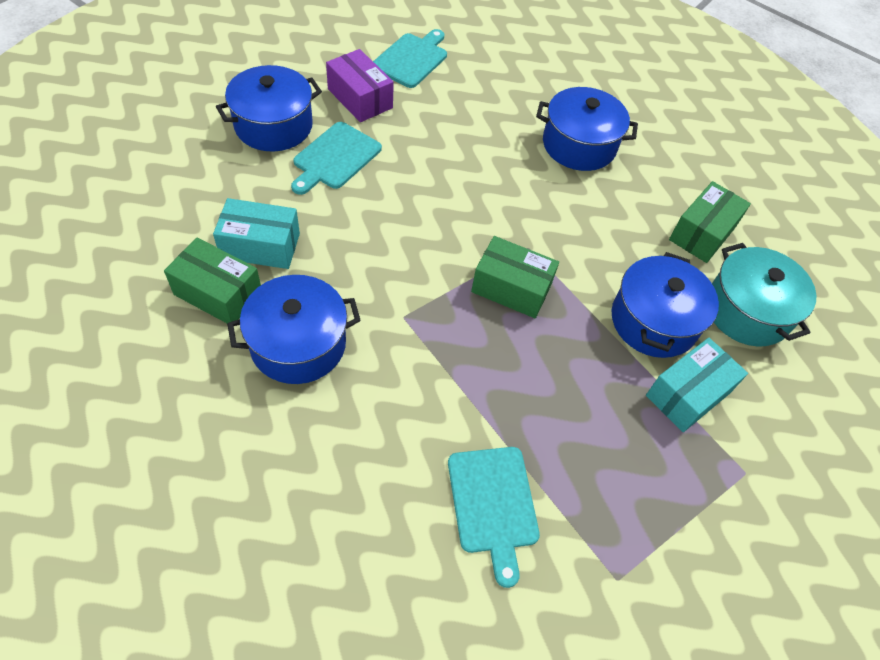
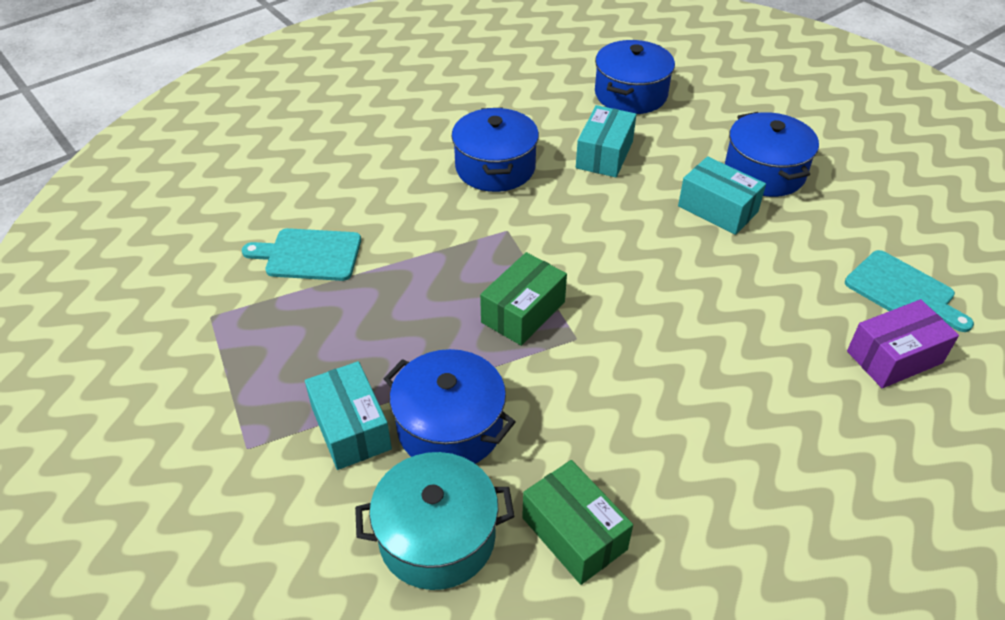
camera: 110 degrees right, 10 degrees down
green box [164,237,261,323] -> none
turquoise cutting board [291,122,382,195] -> turquoise box [678,156,766,235]
purple box [326,49,394,122] -> purple box moved to [847,299,959,388]
blue pot [536,87,638,171] -> blue pot moved to [595,40,675,114]

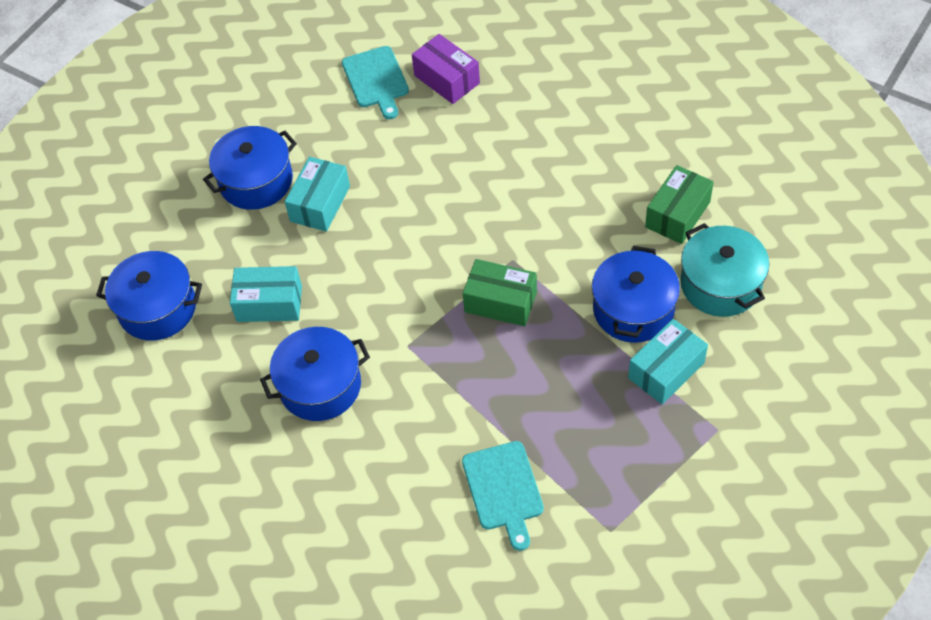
camera: 105 degrees left, 10 degrees up
turquoise cutting board [845,250,974,332] -> turquoise cutting board turned 135 degrees clockwise [342,46,409,119]

